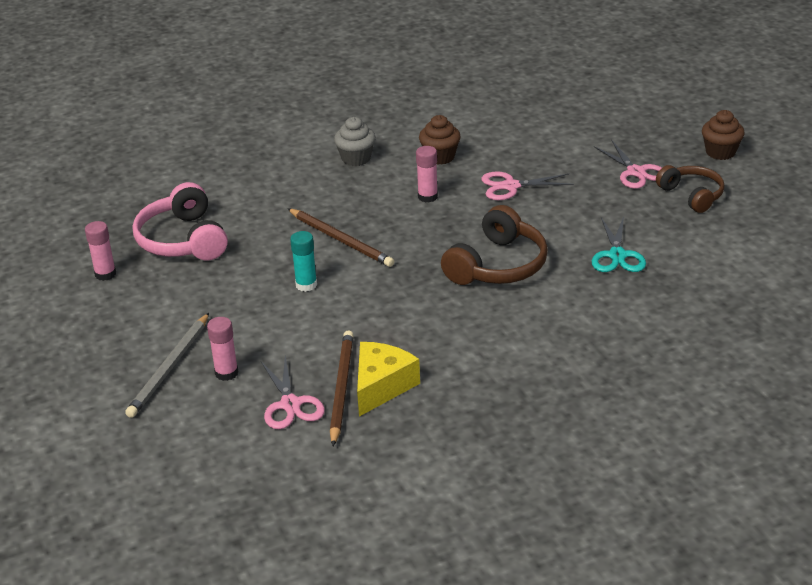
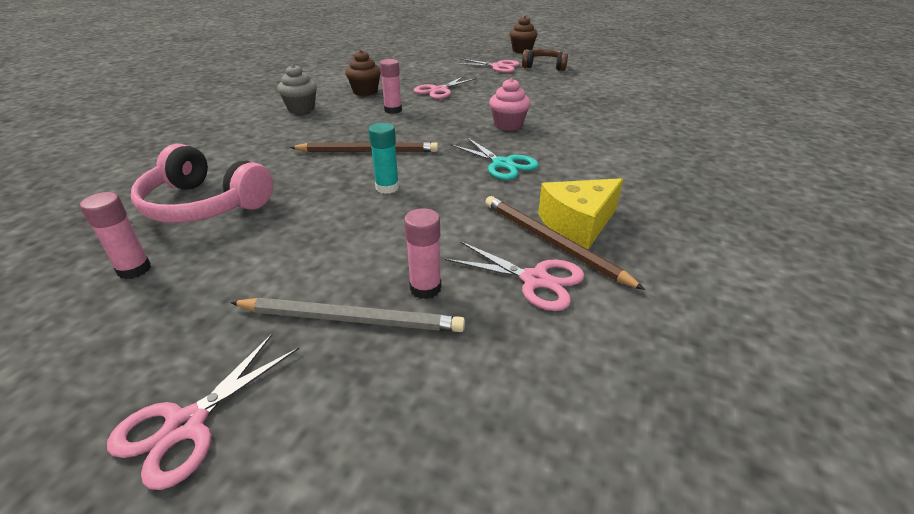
camera: 45 degrees left, 0 degrees up
grey pencil [125,313,209,418] -> grey pencil turned 60 degrees counterclockwise [230,298,465,332]
yellow cheese [357,342,420,416] -> yellow cheese turned 105 degrees counterclockwise [538,178,623,249]
brown headphones [441,205,548,285] -> pink cupcake [489,78,531,131]
turquoise scissors [592,216,646,272] -> turquoise scissors moved to [451,137,539,180]
none -> pink scissors [107,334,299,490]

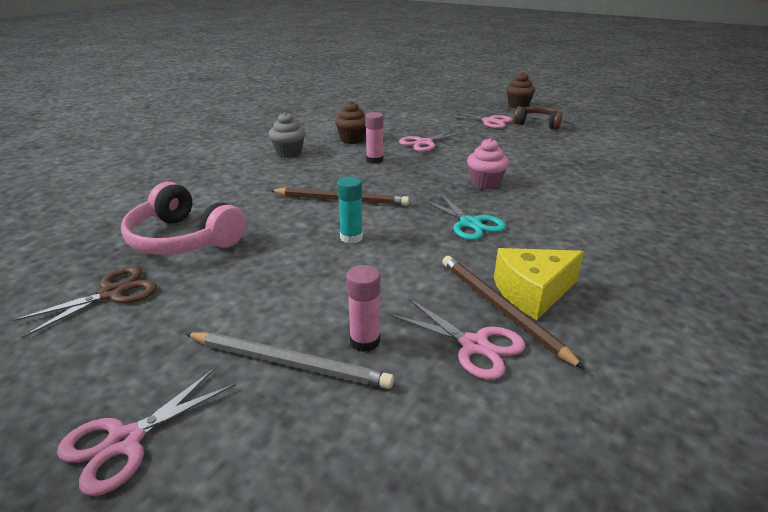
camera: 10 degrees right, 5 degrees down
pink glue stick [80,192,151,279] -> brown scissors [13,266,157,338]

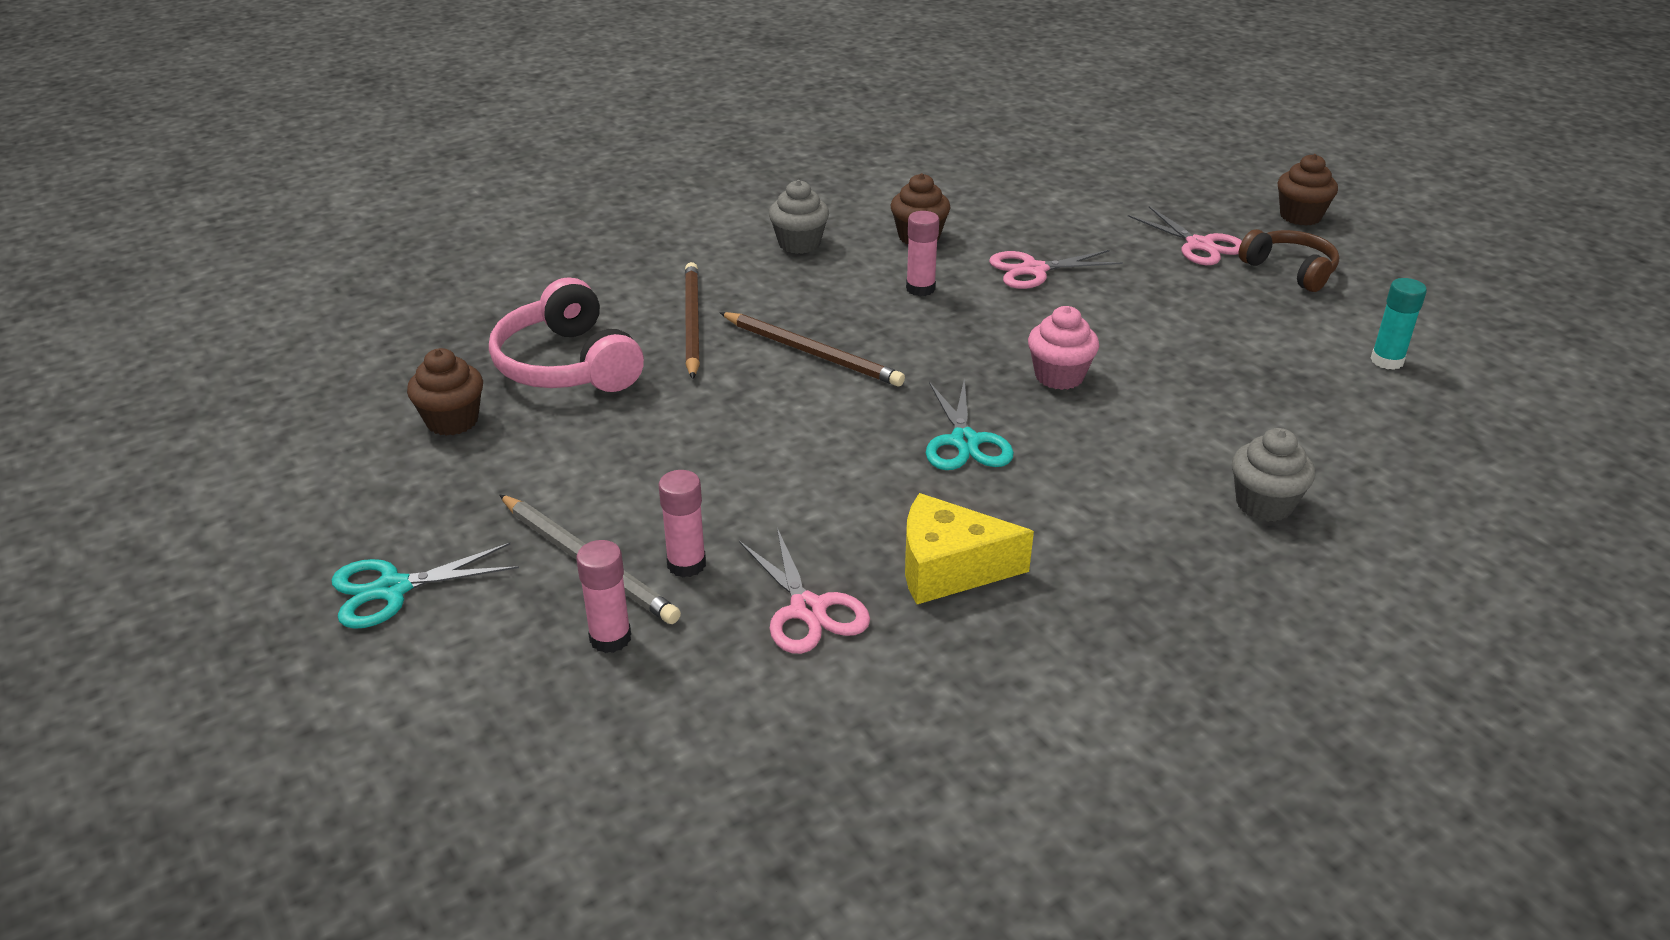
camera: 25 degrees right, 5 degrees up
brown scissors [13,266,157,338] -> brown cupcake [407,348,483,436]
pink scissors [57,368,236,496] -> turquoise scissors [332,543,519,629]
turquoise glue stick [337,177,363,244] -> turquoise glue stick moved to [1370,278,1427,370]
brown pencil [442,256,585,370] -> brown pencil moved to [685,262,700,379]
none -> pink glue stick [576,540,631,653]
none -> grey cupcake [1232,428,1315,522]

